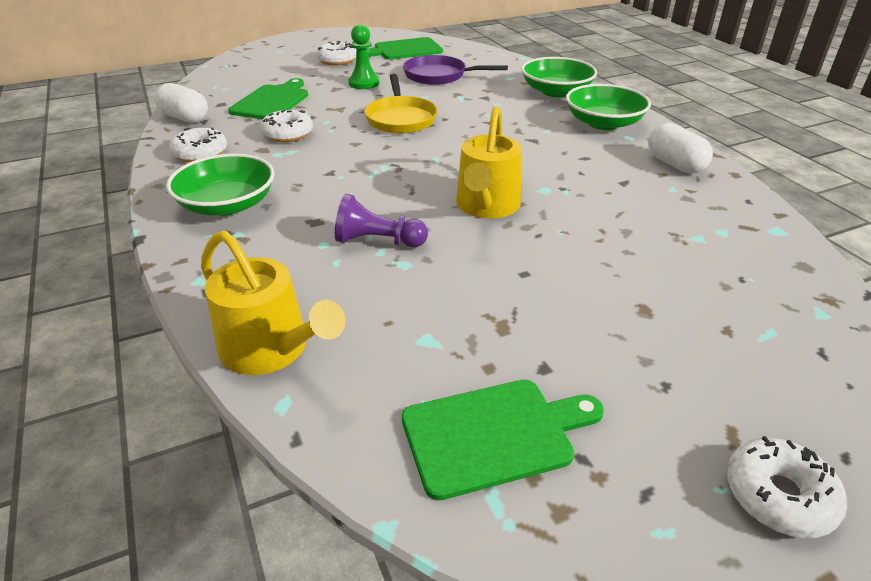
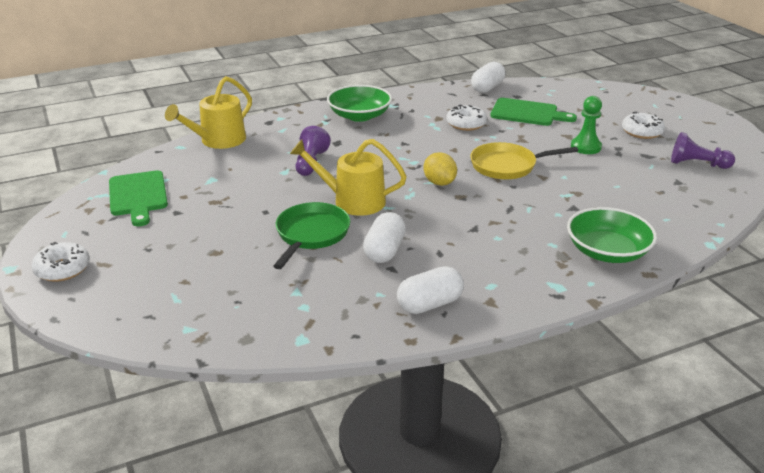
camera: 90 degrees right, 5 degrees down
white donut [169,127,227,162] -> none
green cutting board [367,37,443,60] -> purple pawn [671,132,735,169]
purple pan [403,55,508,85] -> none
green bowl [566,84,651,130] -> none
none -> green pan [273,202,350,269]
none -> white capsule [363,212,406,263]
none -> yellow lemon [423,152,457,186]

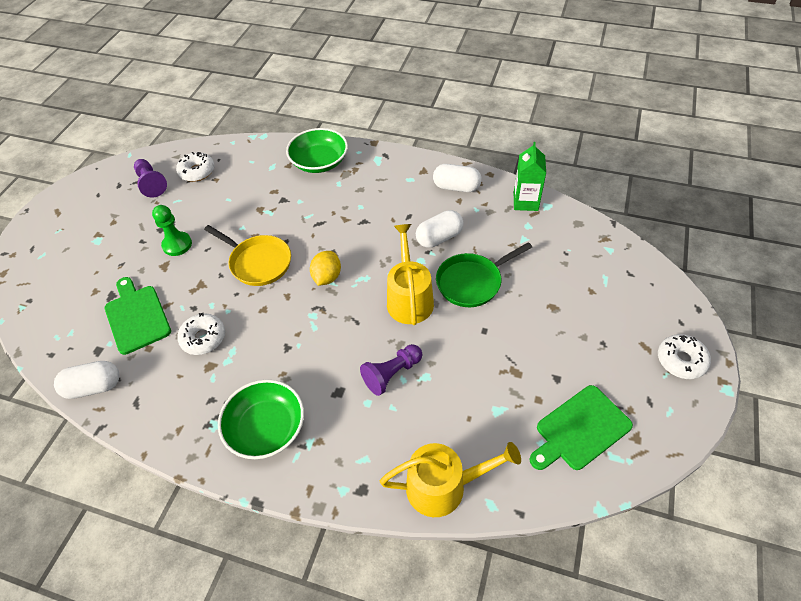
camera: 135 degrees left, 20 degrees up
green cutting board [109,170,168,226] -> green cutting board turned 150 degrees counterclockwise [530,385,633,470]
yellow watering can [290,139,407,216] -> yellow watering can turned 150 degrees counterclockwise [387,224,434,325]
white donut [622,112,665,139] -> white donut moved to [176,152,215,182]
none -> green carton [514,142,546,211]

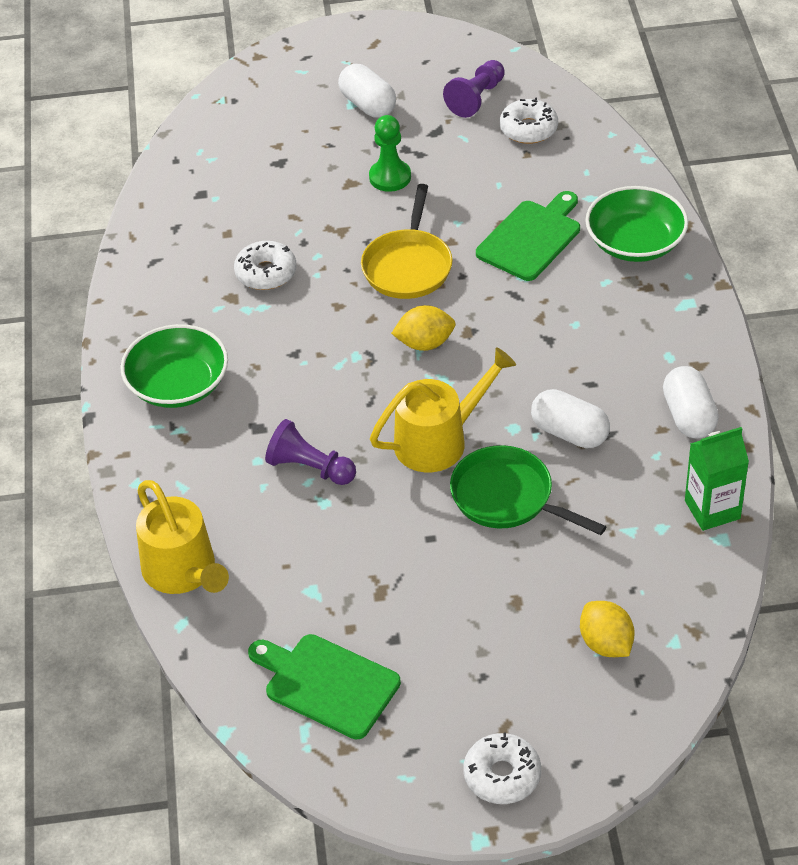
camera: 65 degrees right, 5 degrees down
white capsule [54,361,120,399] -> white capsule moved to [338,64,396,118]
green cutting board [105,277,171,355] -> green cutting board moved to [476,191,580,281]
none -> yellow lemon [580,601,635,657]

